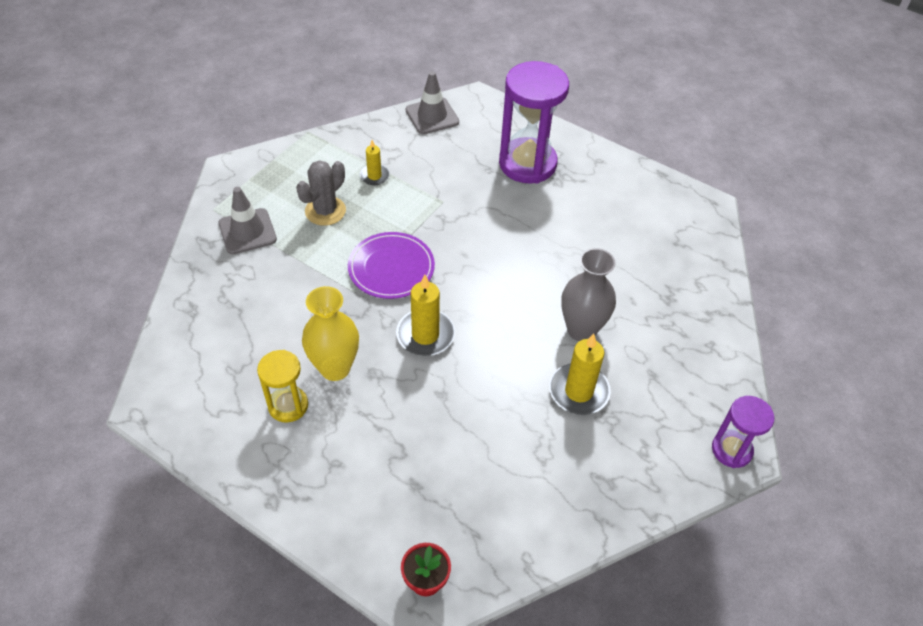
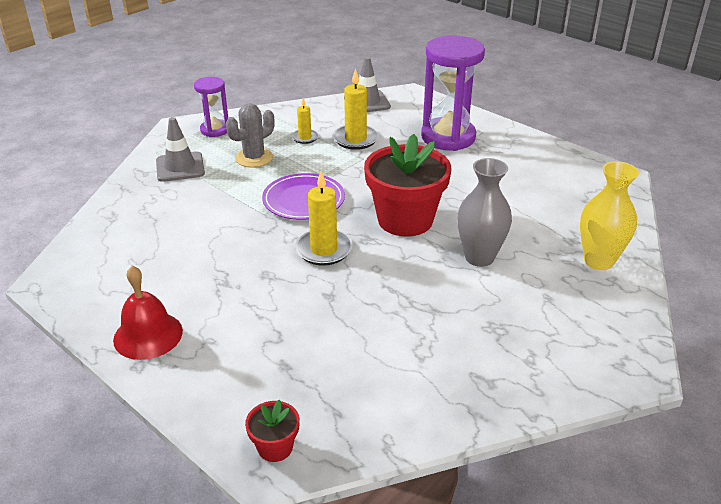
camera: 10 degrees right, 15 degrees down
yellow hourglass [257,350,308,422] -> none
yellow vase [302,286,359,381] -> yellow vase moved to [580,161,639,270]
yellow candle [549,334,611,415] -> yellow candle moved to [333,68,379,150]
purple hourglass [712,396,774,468] -> purple hourglass moved to [194,77,228,137]
none -> red bell [113,266,183,360]
none -> red flower pot [364,134,451,237]

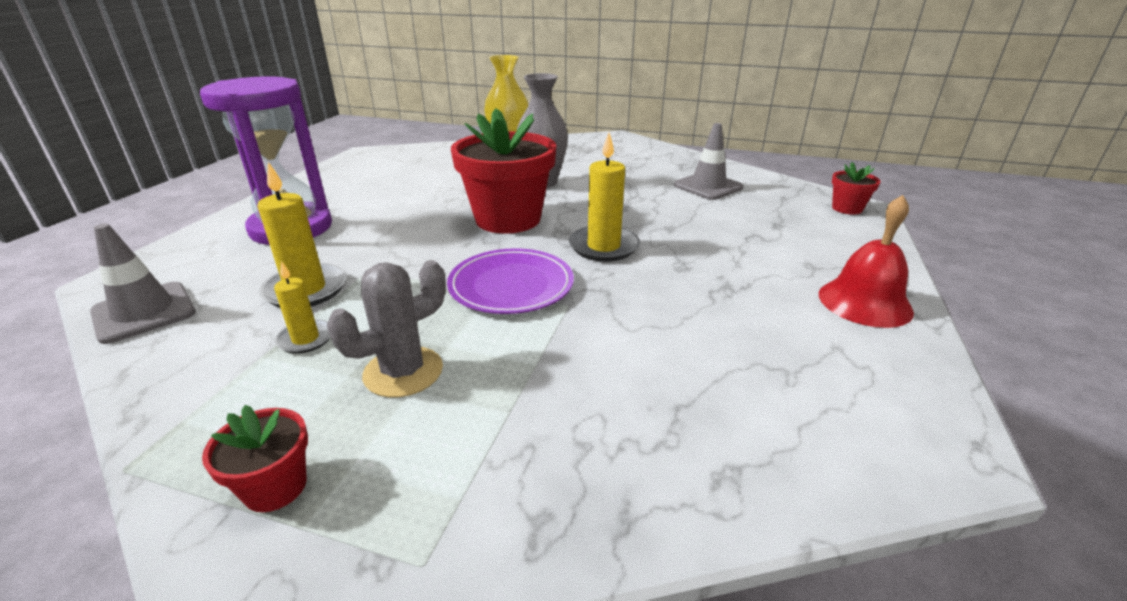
camera: 115 degrees left, 5 degrees down
grey traffic cone [156,117,205,182] -> grey traffic cone moved to [674,123,744,200]
purple hourglass [194,77,228,137] -> red flower pot [202,405,308,512]
grey cactus [226,103,275,167] -> grey cactus turned 60 degrees counterclockwise [327,260,446,398]

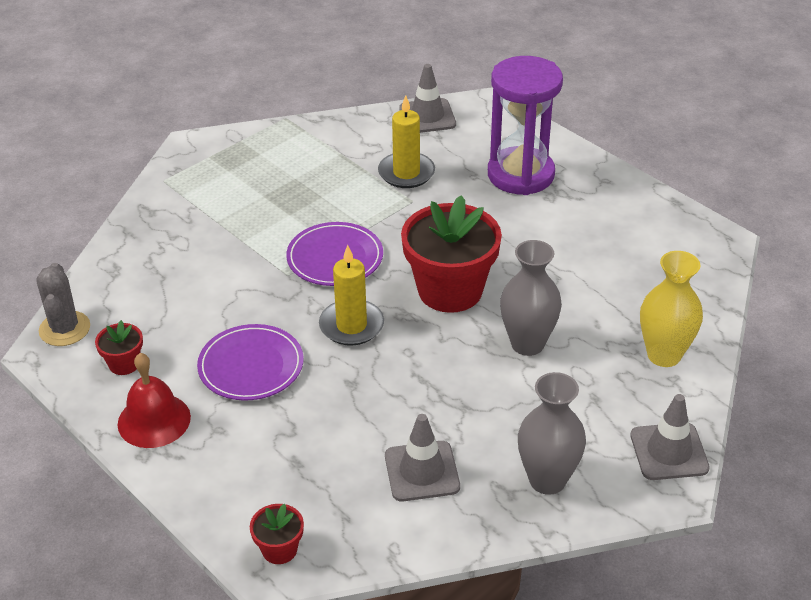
camera: 120 degrees right, 10 degrees up
red flower pot [202,405,308,512] -> red flower pot moved to [95,320,143,375]
yellow candle [274,261,330,354] -> none
grey cactus [327,260,446,398] -> grey cactus moved to [36,263,90,346]
none -> purple plate [197,324,304,401]
none -> grey vase [518,372,586,495]
none -> grey traffic cone [630,394,710,480]

